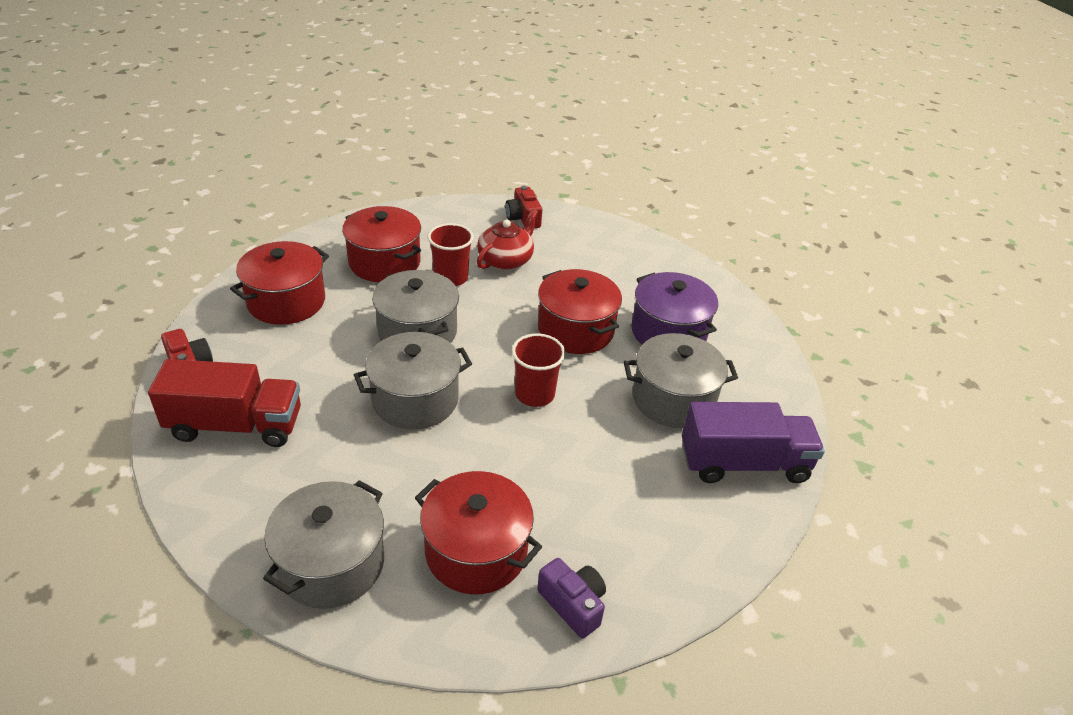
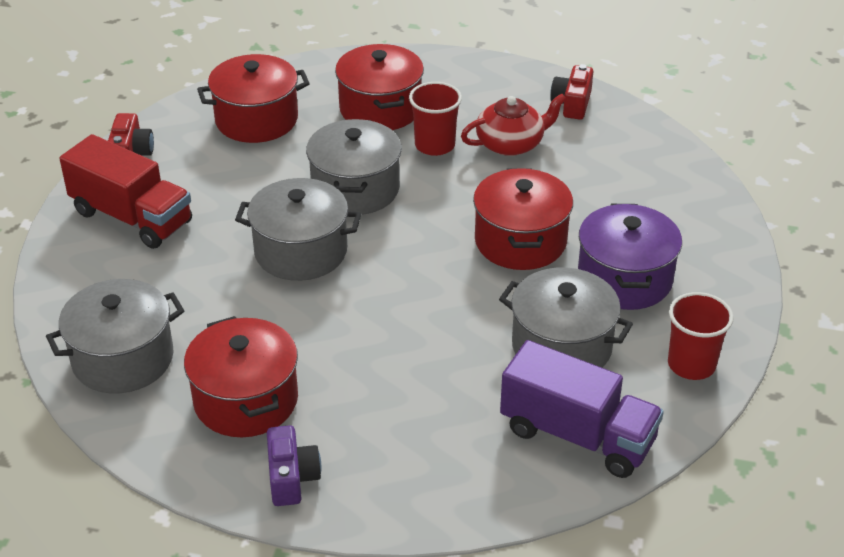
camera: 35 degrees right, 0 degrees up
red cup [512,333,565,407] -> red cup moved to [668,292,734,380]

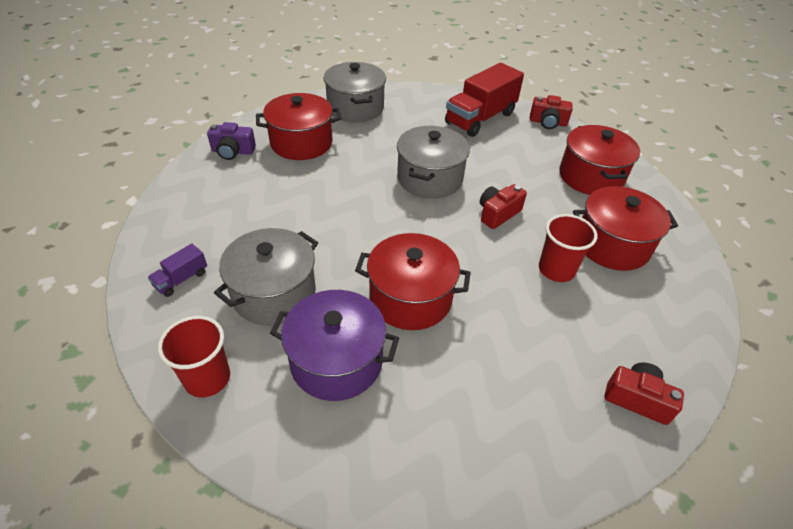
camera: 100 degrees right, 5 degrees up
grey pot [306,119,402,215] -> red camera [480,184,527,229]
red teapot [461,94,566,156] -> none
purple truck [500,340,664,478] -> purple truck [148,244,207,297], size x0.46

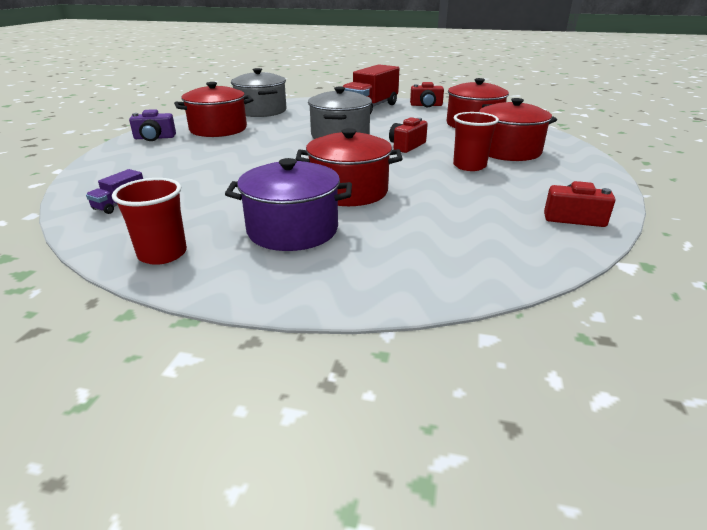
camera: 10 degrees left, 15 degrees down
grey pot [214,228,318,325] -> none

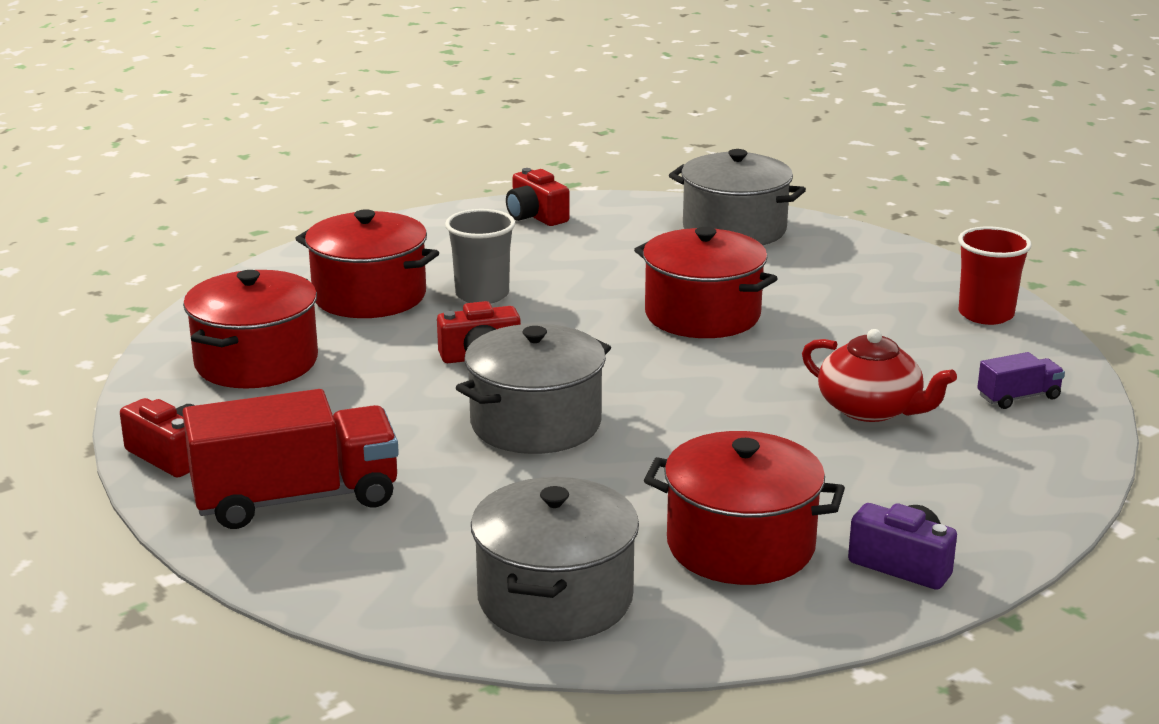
camera: 140 degrees left, 5 degrees down
purple pot [225,158,352,251] -> none
red cup [453,112,499,171] -> grey cup [445,209,515,304]
none -> grey pot [669,149,806,245]
none -> red teapot [802,329,957,422]

